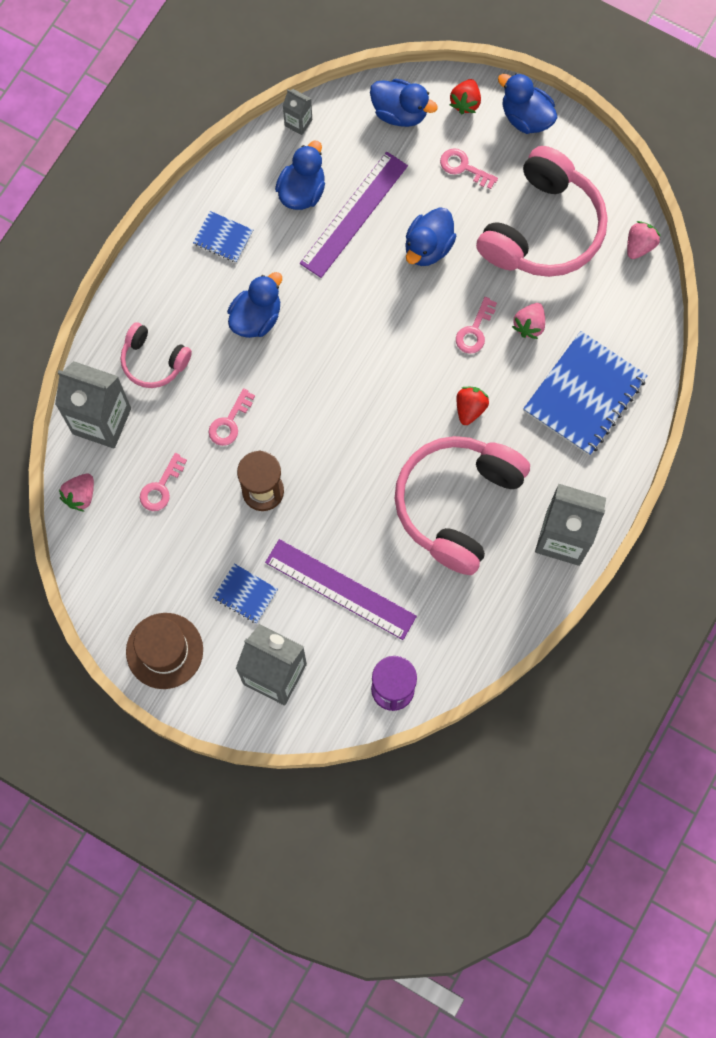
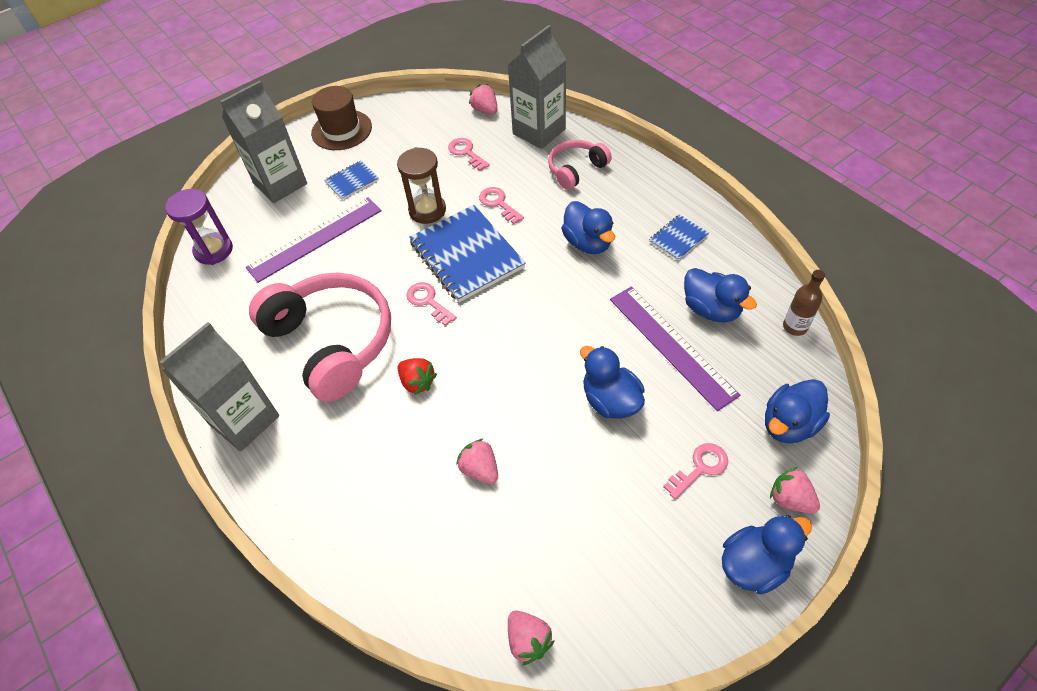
camera: 115 degrees right, 20 degrees down
grey carton [283,89,312,135] -> brown bottle [783,270,825,336]
red strawberry [450,79,481,115] -> pink strawberry [770,467,820,513]
pink key [456,297,497,354] -> pink key moved to [406,282,457,326]
pink headphones [476,146,608,277] -> none
blue notebook [523,331,648,456] -> blue notebook moved to [409,205,526,302]

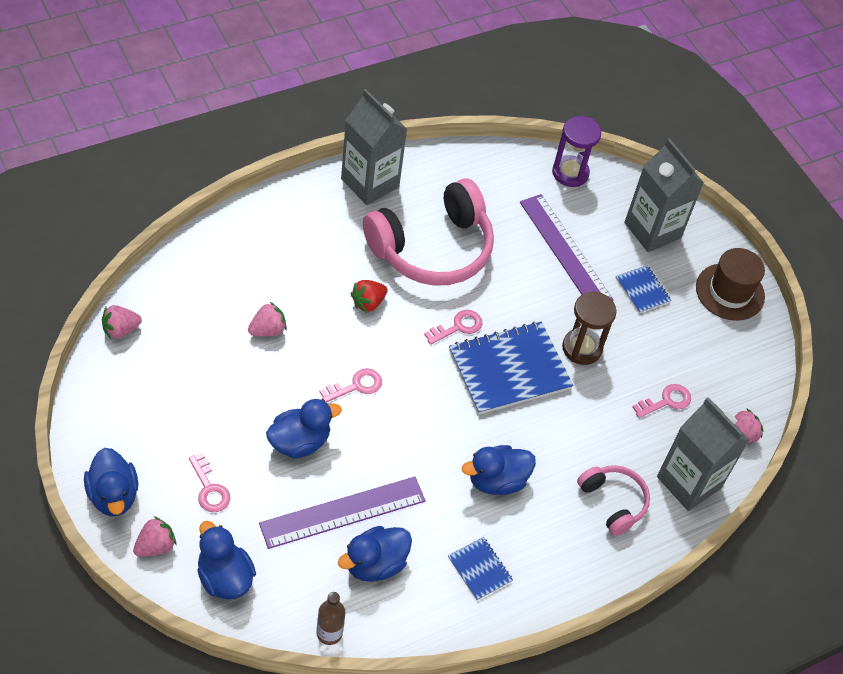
camera: 90 degrees right, 0 degrees up
pink key [479,187,524,224] -> pink key moved to [320,368,382,403]

